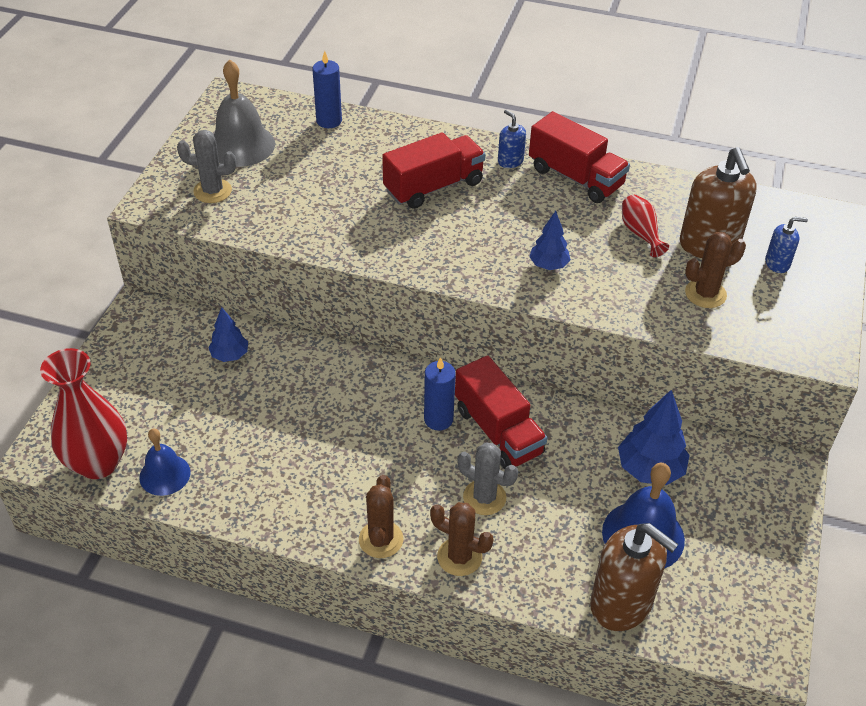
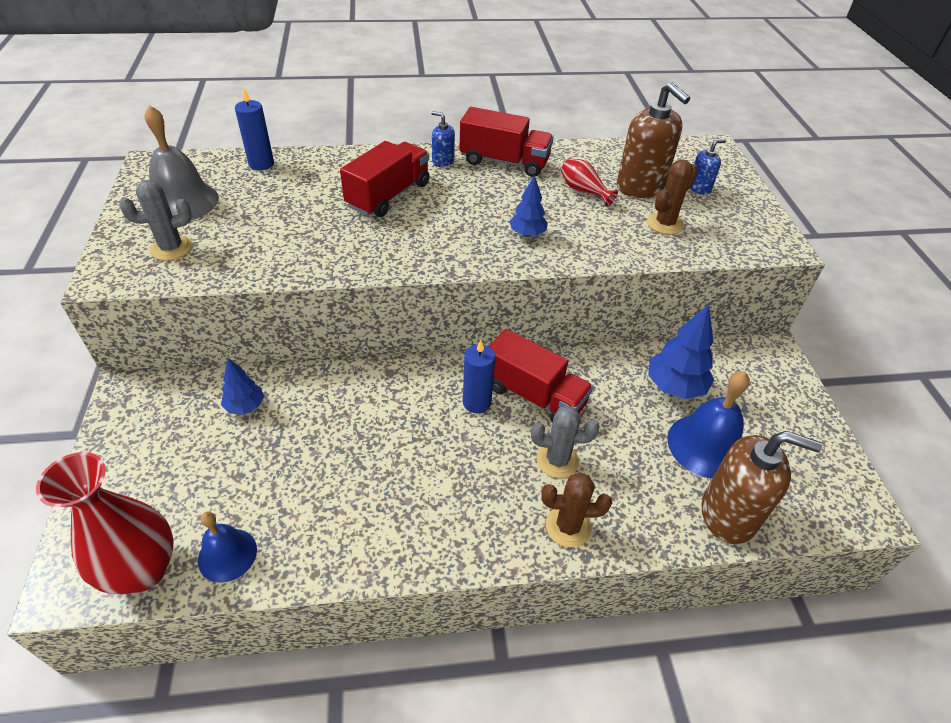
camera: 25 degrees left, 0 degrees up
brown cactus [359,475,403,558] -> none

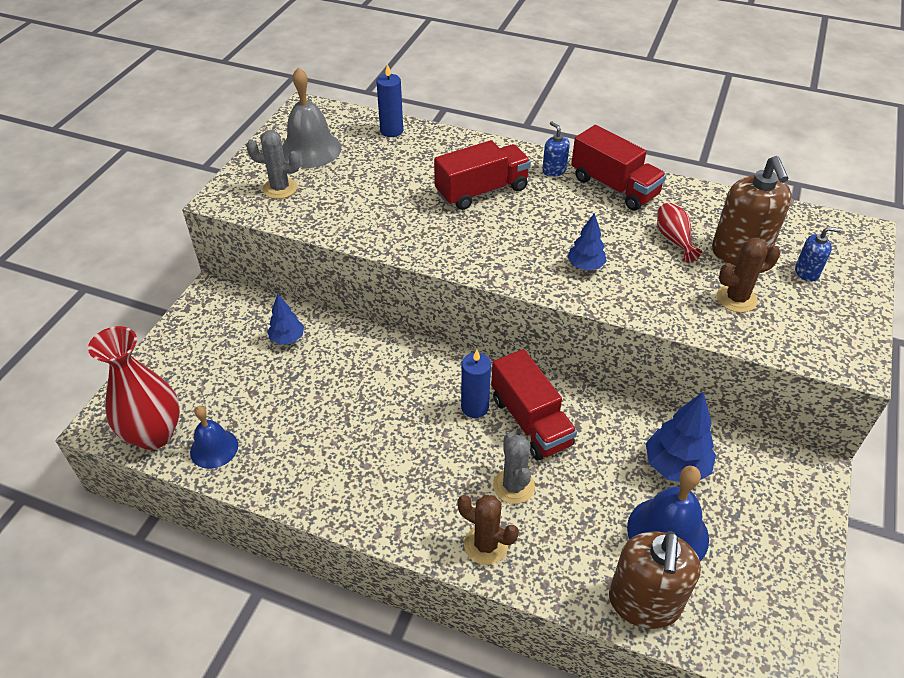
camera: 30 degrees right, 0 degrees up
grey cactus [531,405,599,478] -> grey cactus turned 45 degrees clockwise [493,433,535,504]
brown soap dispenser [701,431,823,544] -> brown soap dispenser turned 60 degrees clockwise [609,531,701,629]

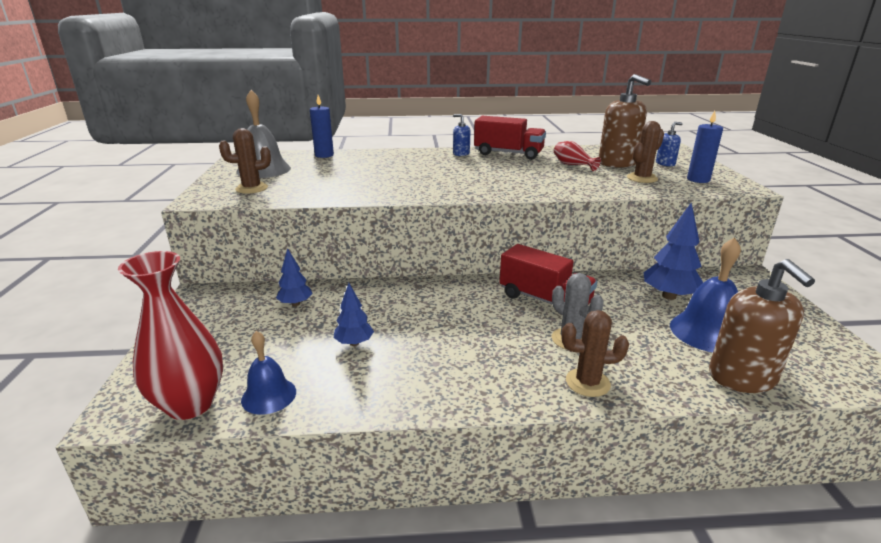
camera: 25 degrees left, 20 degrees down
grey cactus [246,130,301,199] -> brown cactus [219,128,271,194]
red truck [434,140,531,210] -> none
blue candle [461,350,491,418] -> blue candle moved to [687,111,723,183]
blue tree [567,213,607,270] -> blue tree moved to [334,283,374,346]

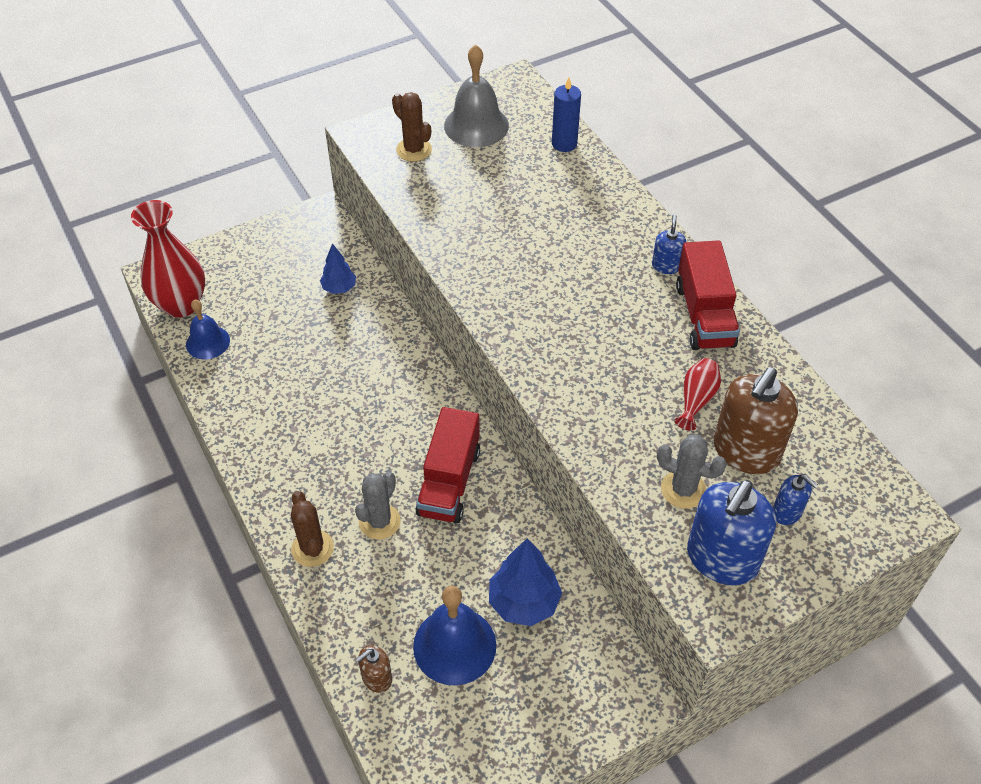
camera: 65 degrees right, 25 degrees up
blue tree [334,283,374,346] -> none
brown cactus [627,121,664,183] -> grey cactus [657,435,727,509]
blue candle [687,111,723,183] -> blue soap dispenser [687,480,776,585]
brown soap dispenser [709,259,815,393] -> brown soap dispenser [356,645,392,693], size x0.49

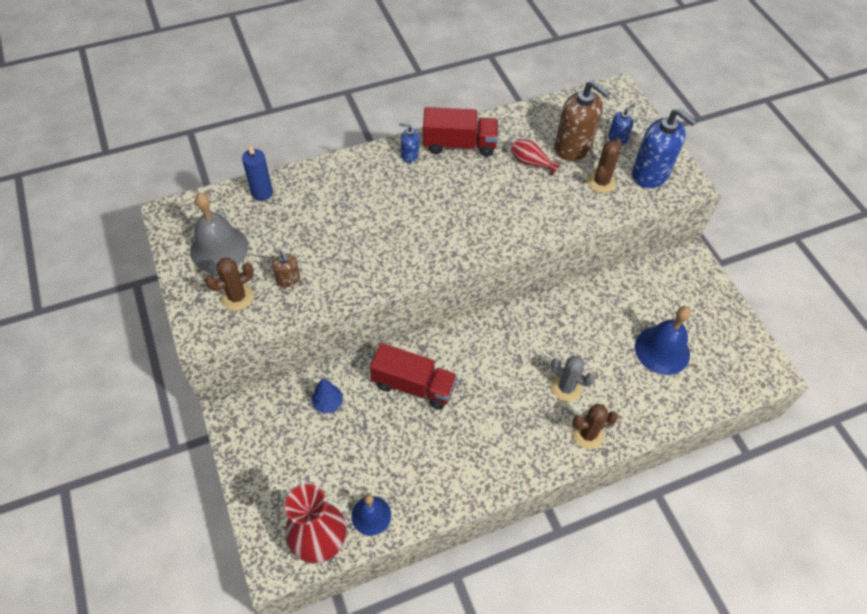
camera: 85 degrees left, 5 degrees up
brown soap dispenser [356,645,392,693] -> brown soap dispenser moved to [272,252,300,288]
red truck [416,407,480,523] -> red truck moved to [370,343,457,409]
blue tree [489,538,562,626] -> none
grey cactus [657,435,727,509] -> brown cactus [587,138,622,193]

